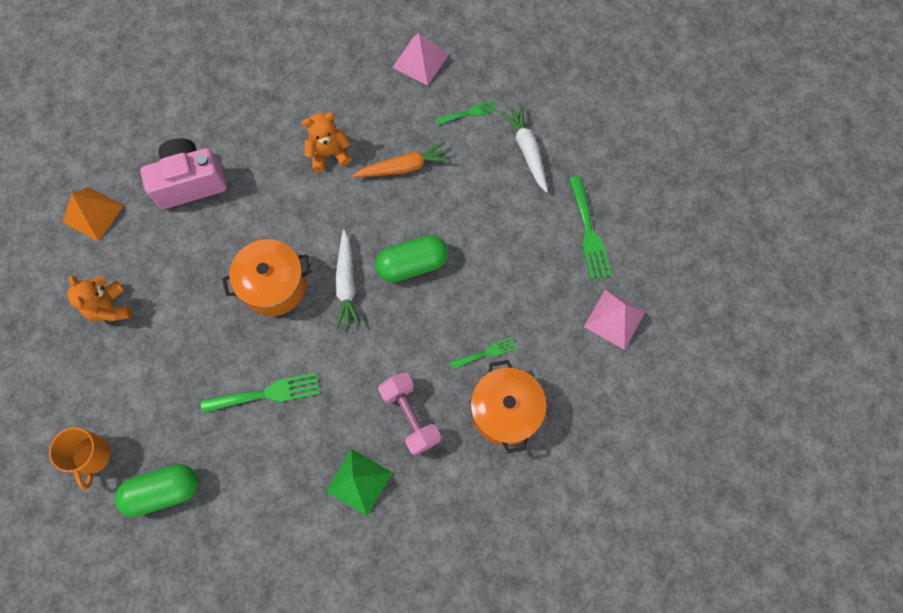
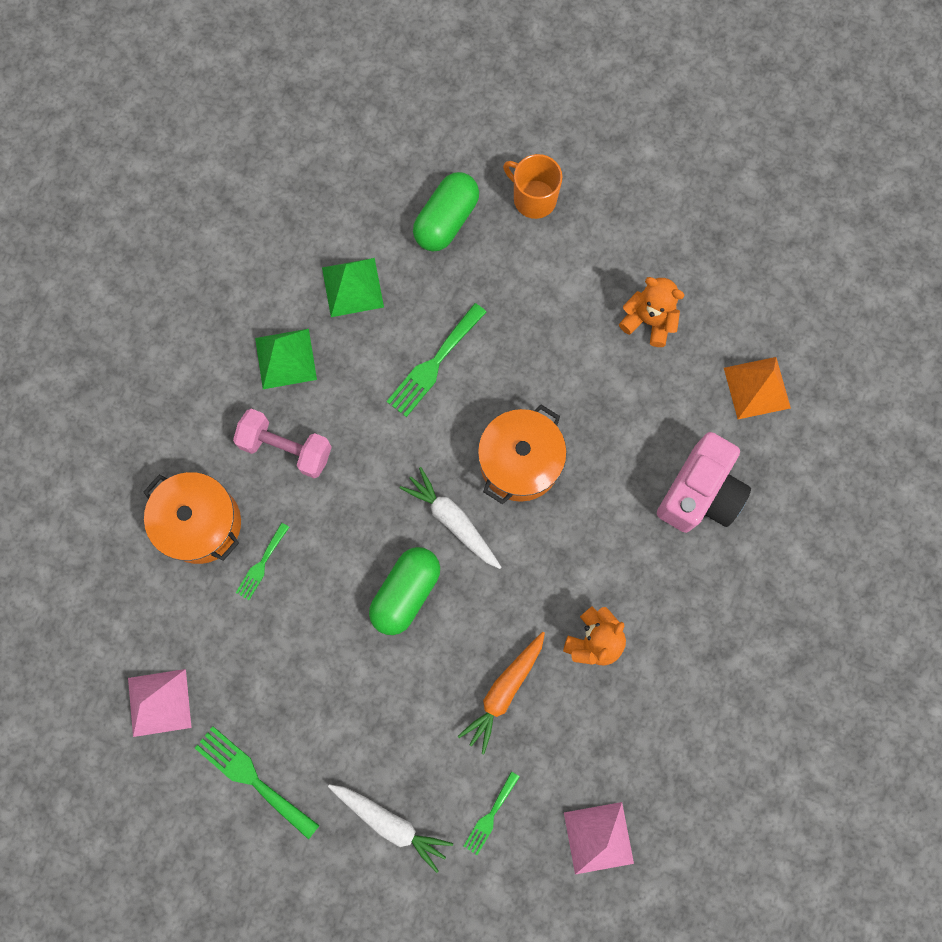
camera: 140 degrees right, 5 degrees up
none -> green pyramid [322,258,384,317]

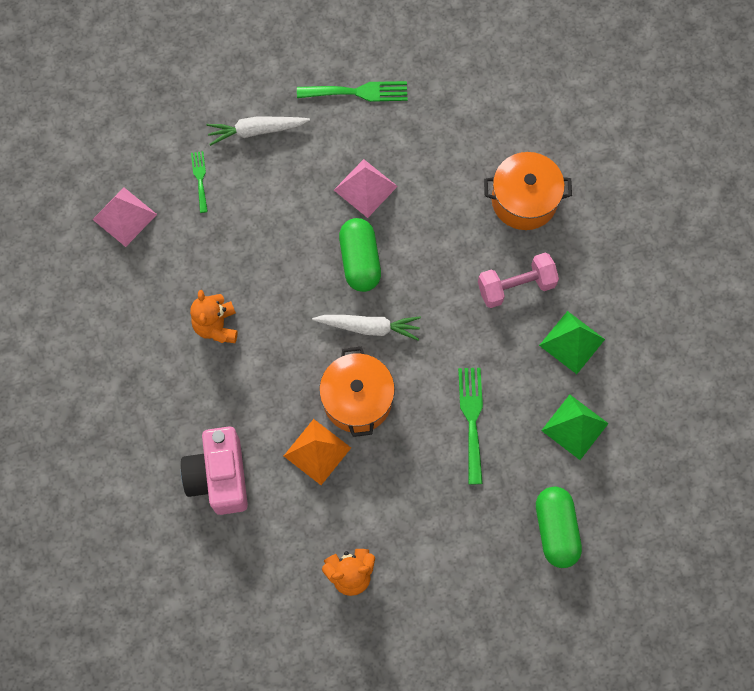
camera: 140 degrees right, 5 degrees down
pink pyramid [128,669,192,737] -> pink pyramid moved to [334,159,398,218]
green fork [236,522,289,600] -> none
orange carrot [458,632,545,754] -> none
orange mug [503,154,562,219] -> none
orange pyramid [724,357,791,419] -> orange pyramid moved to [284,419,351,485]

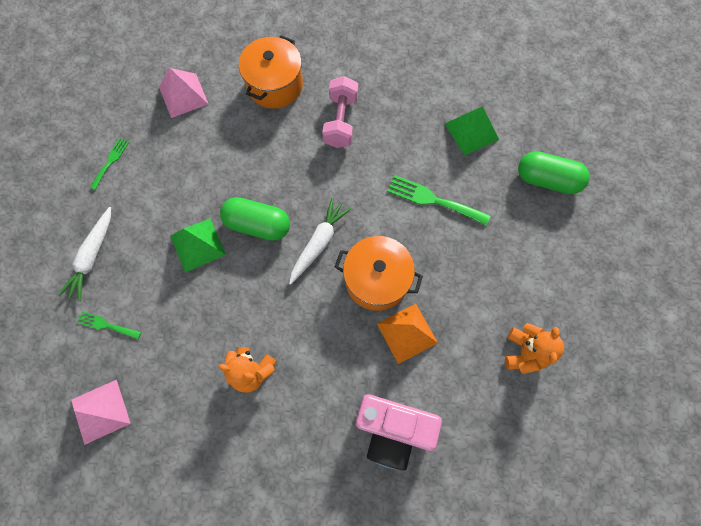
camera: 65 degrees left, 0 degrees up
green fork [297,81,407,102] -> green fork [90,138,129,190], size x0.59
pink pyramid [334,159,398,218] -> pink pyramid moved to [159,68,208,118]
green pyramid [539,311,605,374] -> green pyramid moved to [171,218,226,273]

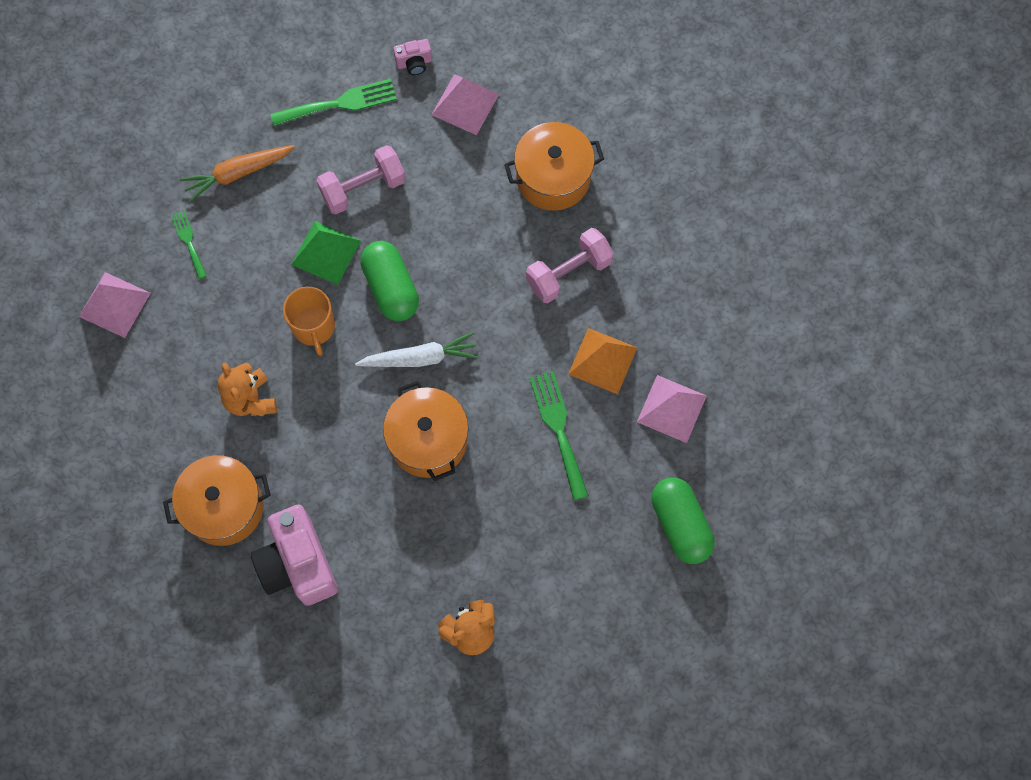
camera: 50 degrees right, 0 degrees up
white carrot [58,207,111,302] -> orange carrot [180,145,295,202]
green fork [90,138,129,190] -> green fork [270,79,397,126], size x1.70
orange pyramid [377,304,438,364] -> orange pyramid moved to [568,328,638,394]
green pyramid [445,106,499,156] -> pink pyramid [637,375,707,443]
none -> orange pot [163,455,271,546]
none -> orange mug [283,287,335,356]
none -> pink dumbbell [316,145,406,214]
none -> pink camera [393,39,432,75]

